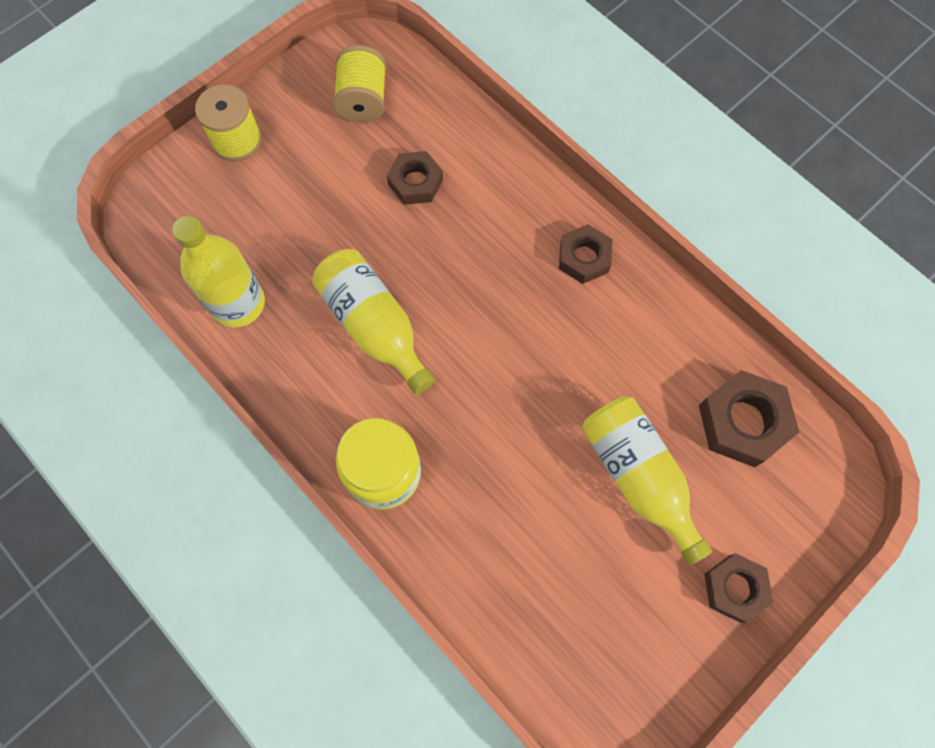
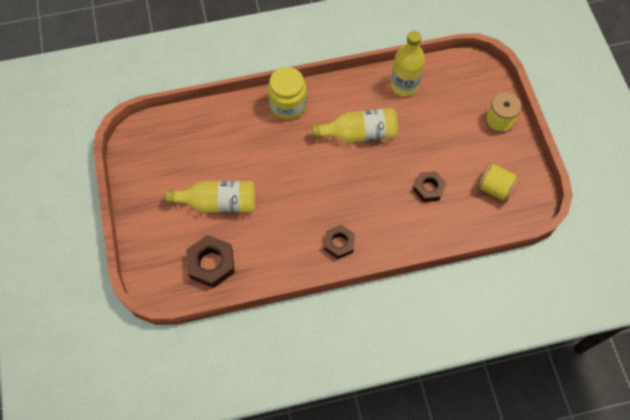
camera: 120 degrees right, 5 degrees down
brown nut [704,553,773,623] -> none

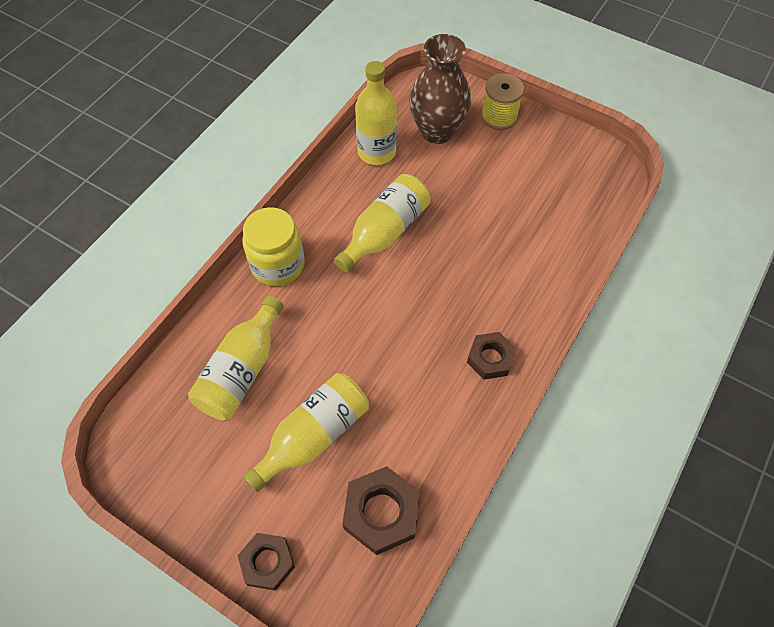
camera: 45 degrees left, 5 degrees down
brown nut [413,171,446,202] -> brown nut moved to [237,533,295,590]
yellow spool [476,162,520,203] -> none
none -> yellow bottle [188,296,283,420]
none -> brown vase [409,34,471,144]

